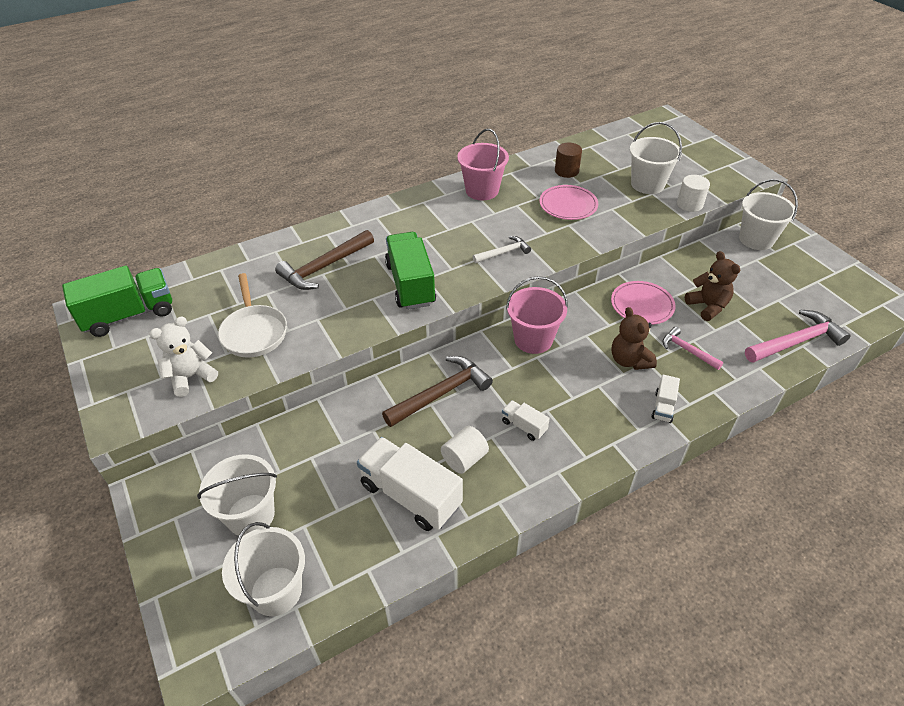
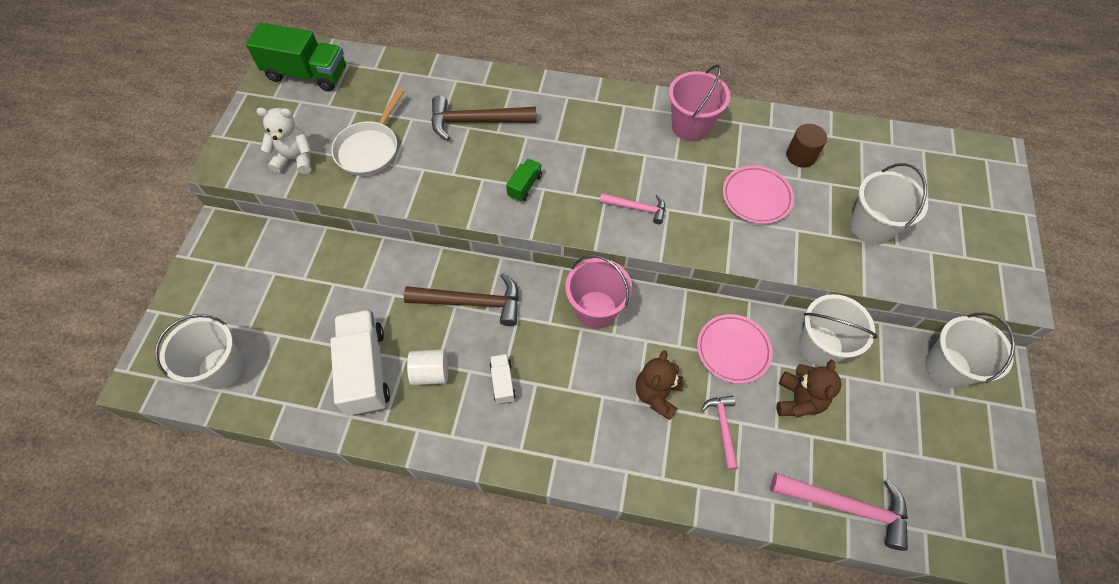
camera: 40 degrees right, 15 degrees up
white bucket [197,454,277,537] -> white bucket moved to [799,294,878,366]
green truck [385,232,436,310] -> green truck [506,159,542,202], size x0.48
white hammer [472,236,531,263] -> pink hammer [600,193,665,224]
white truck [651,375,680,423] -> none
white cylinder [677,175,710,212] -> none

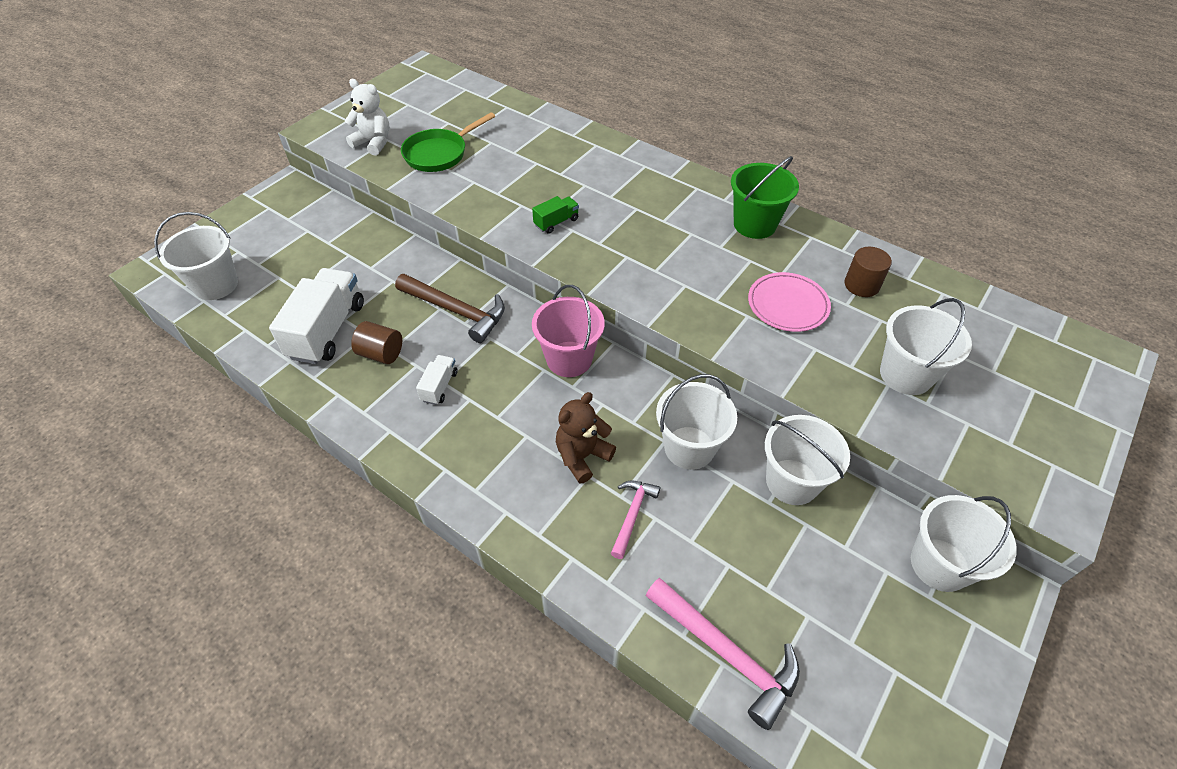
camera: 25 degrees right, 10 degrees down
green truck [246,22,346,91] -> none
white pan [331,88,404,176] -> green pan [401,112,495,172]
white cylinder [407,349,448,385] -> brown cylinder [351,321,402,364]
brown hammer [431,96,536,140] -> none
pink hammer [600,193,665,224] -> none
pink bucket [669,64,730,142] -> green bucket [731,156,799,239]
pink plate [697,314,773,384] -> white bucket [656,374,737,470]
brown teddy bear [777,360,842,417] -> none

